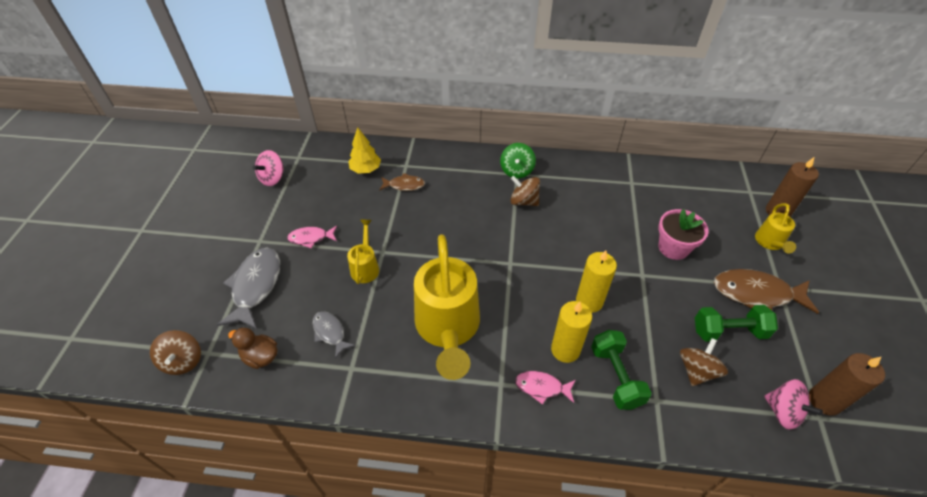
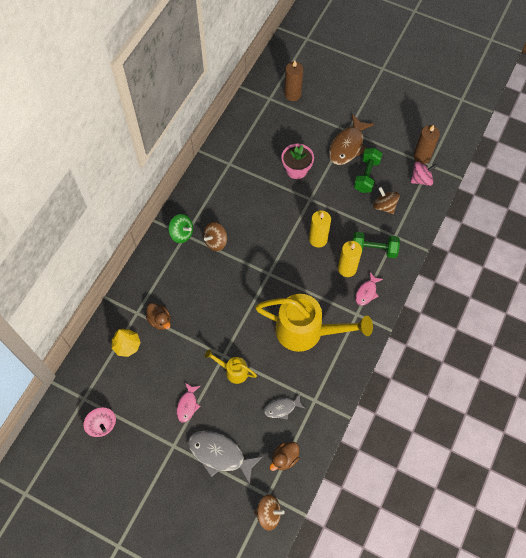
camera: 70 degrees left, 15 degrees up
brown fish [379,173,425,191] -> brown duck [146,303,171,330]
yellow watering can [755,203,796,253] -> none

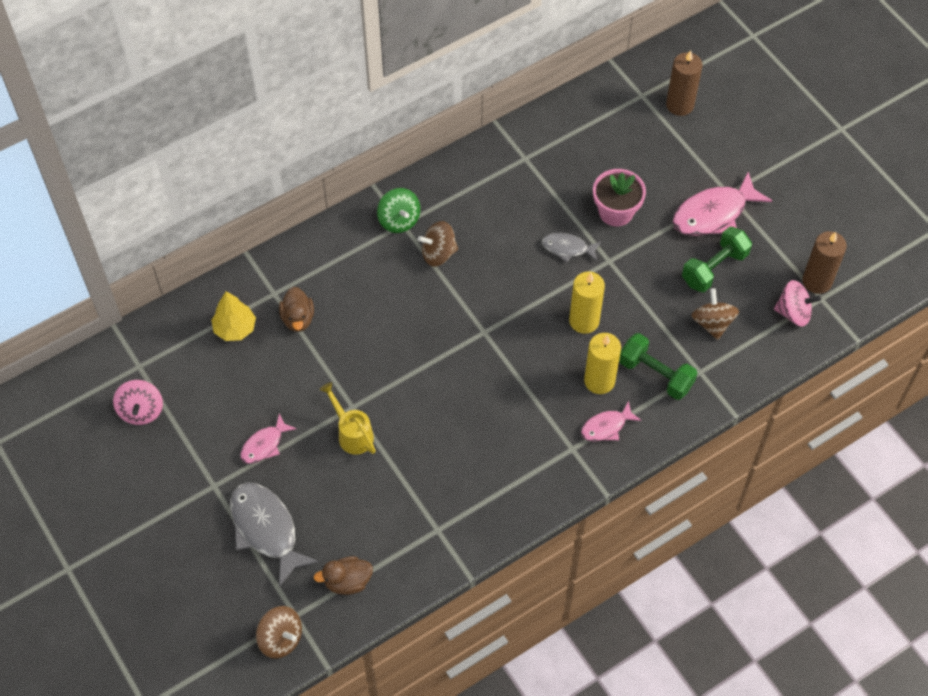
camera: 30 degrees right, 5 degrees down
yellow watering can [255,294,373,352] -> none
grey fish [264,394,305,420] -> grey fish moved to [542,233,601,262]
brown fish [329,114,374,165] -> pink fish [672,172,772,236]

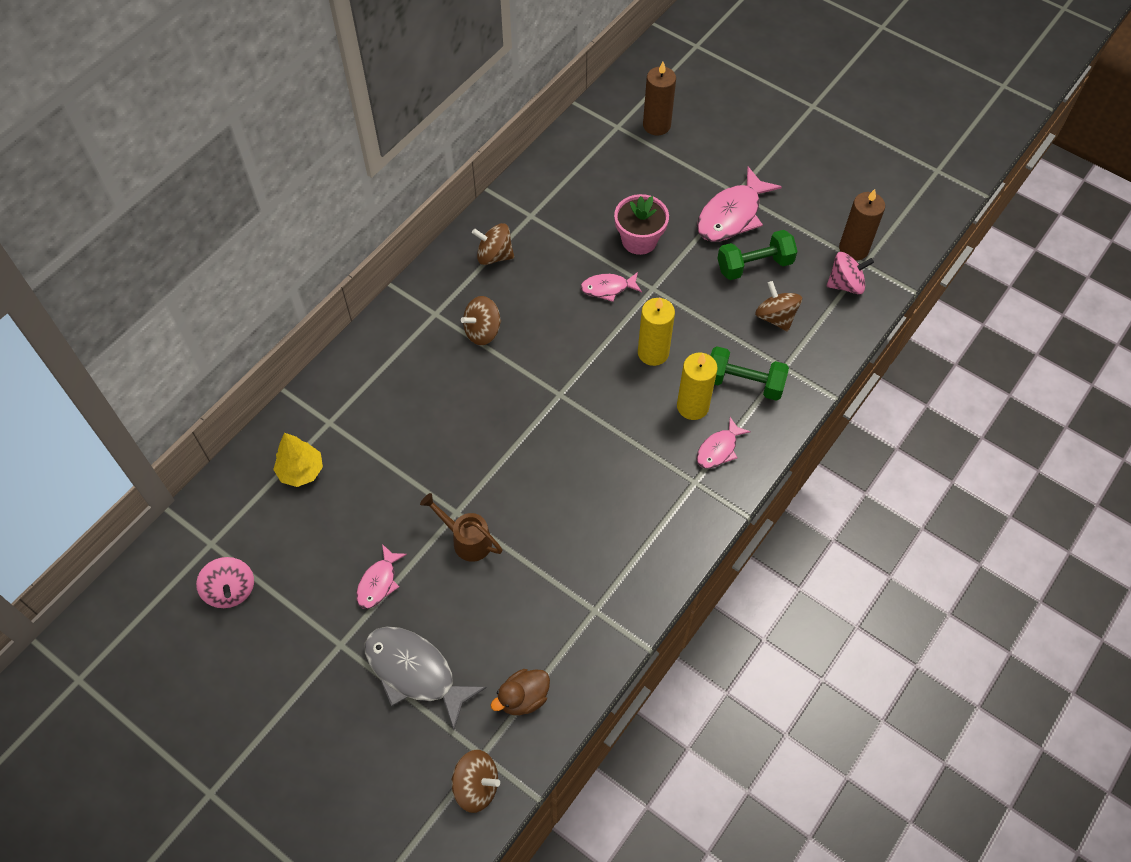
camera: 20 degrees left, 0 degrees up
brown duck [279,287,314,332] -> none
yellow watering can [319,382,376,455] -> brown watering can [420,493,503,562]
green spinning top [377,188,420,233] -> none
grey fish [542,233,601,262] -> pink fish [580,272,642,302]
green dumbbell [682,227,752,292] -> green dumbbell turned 45 degrees clockwise [717,230,798,280]
none -> brown spinning top [472,223,514,265]

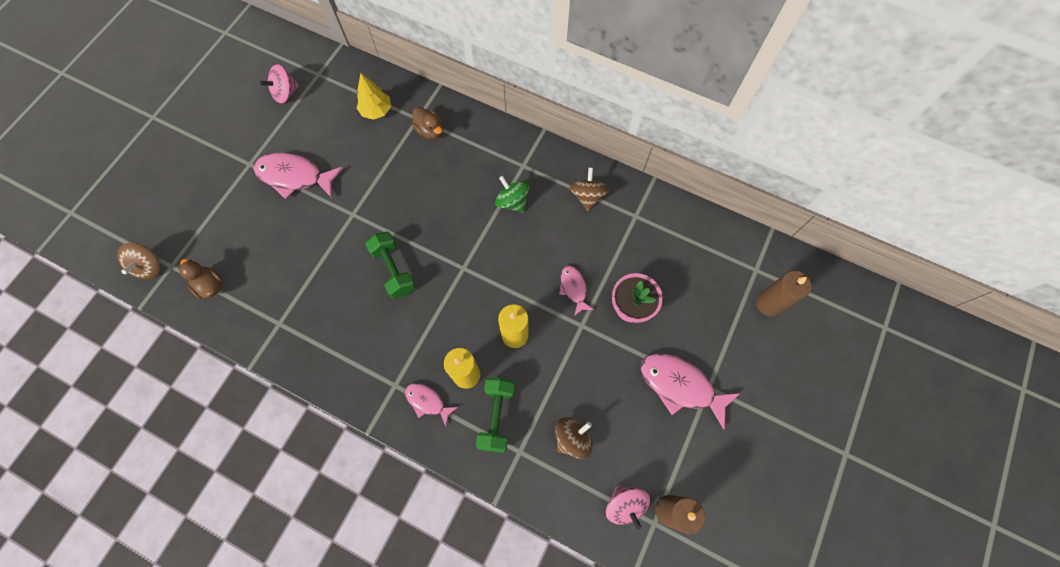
camera: 80 degrees right, 10 degrees up
pink fish [356,544,407,609] -> pink fish [254,152,344,199], size x1.80
grey fish [365,626,486,730] -> none
brown watering can [420,493,503,562] -> none
brown spinning top [461,296,501,345] -> green spinning top [495,176,529,213]
green dumbbell [717,230,798,280] -> green dumbbell moved to [365,232,416,299]
none -> brown duck [412,107,443,139]

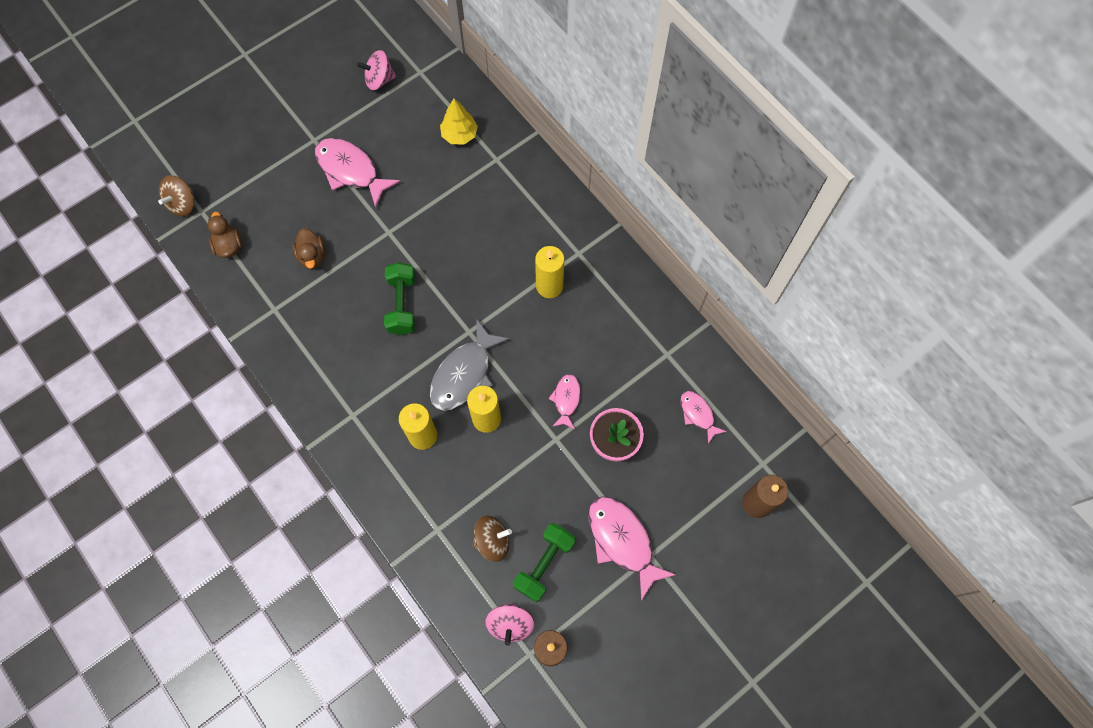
camera: 25 degrees right, 0 degrees up
pink fish [405,383,458,427] -> pink fish moved to [680,391,727,444]
brown duck [412,107,443,139] -> brown duck moved to [293,228,325,269]
green dumbbell [476,378,515,453] -> green dumbbell moved to [513,523,576,602]
green spinning top [495,176,529,213] -> yellow candle [535,246,565,298]
brown spinning top [570,167,609,211] -> none
none -> grey fish [430,318,510,411]

